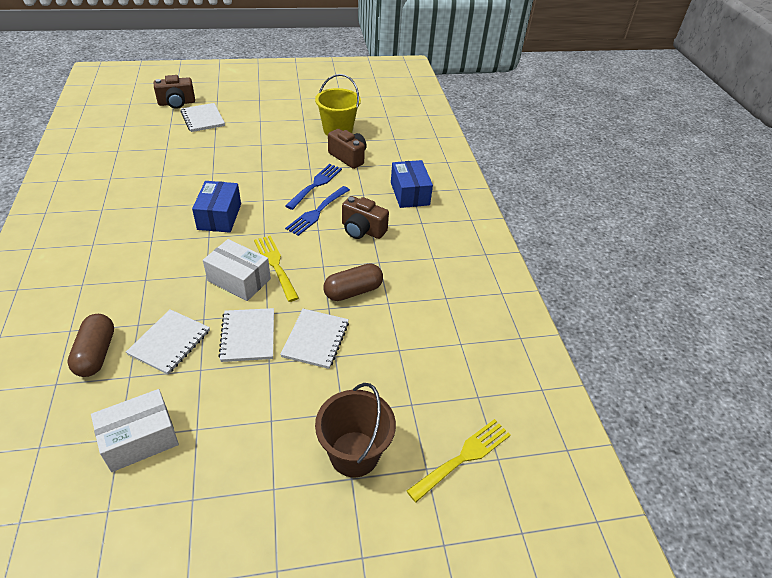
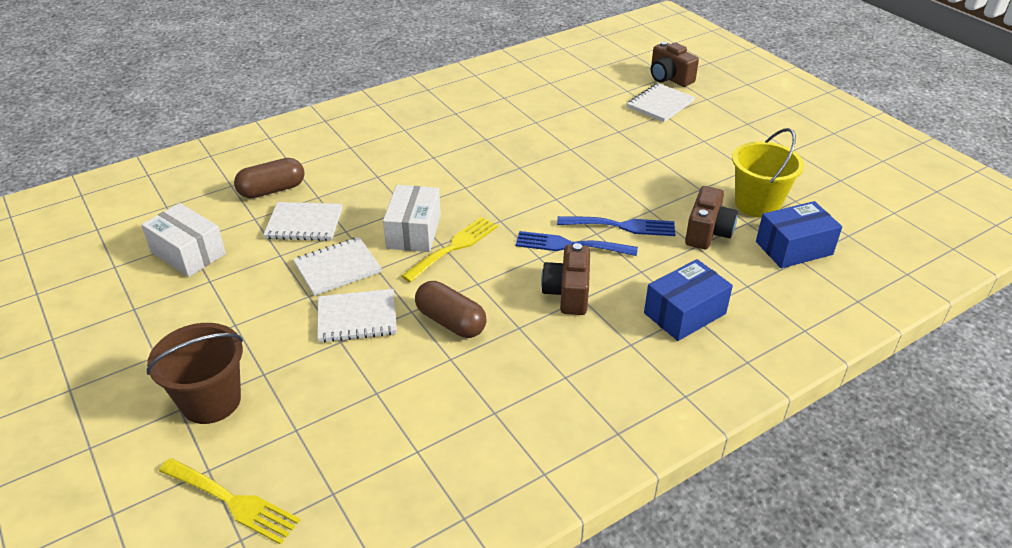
camera: 70 degrees right, 5 degrees down
blue box [192,181,241,233] -> blue box moved to [756,201,842,268]

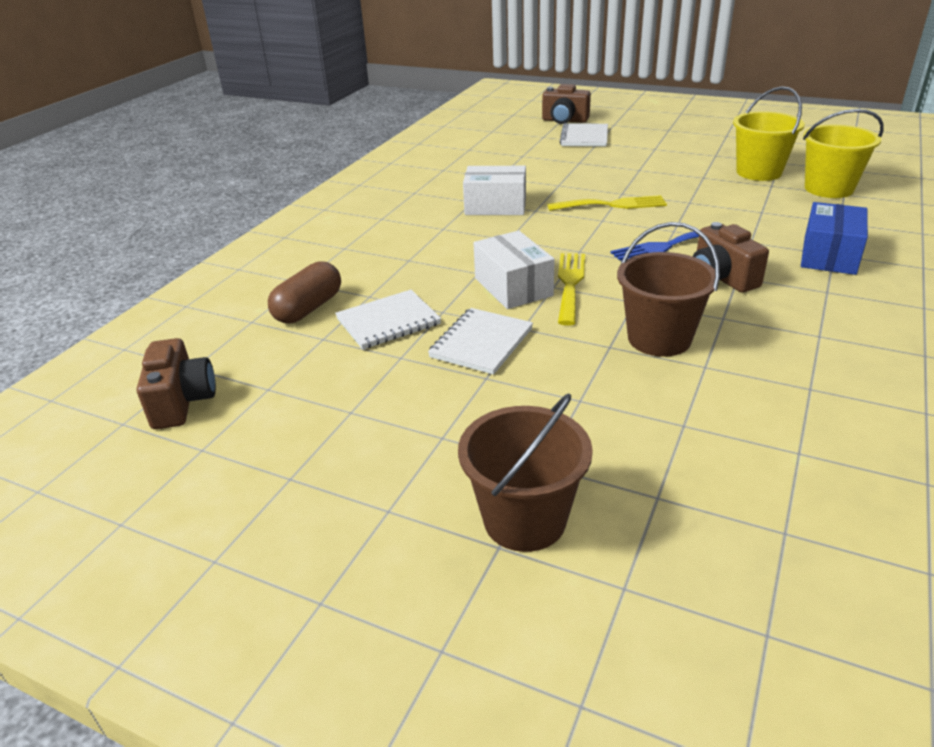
camera: 30 degrees left, 5 degrees down
white box [141,203,226,277] -> white box moved to [463,166,526,215]
yellow fork [159,458,300,545] -> yellow fork moved to [547,195,667,211]
white notebook [317,289,397,343] -> none
brown capsule [415,281,487,338] -> brown bucket [617,222,720,357]
blue fork [557,216,676,236] -> none
brown camera [685,186,738,249] -> brown camera moved to [137,338,216,429]
blue box [756,201,842,268] -> yellow bucket [803,109,884,198]

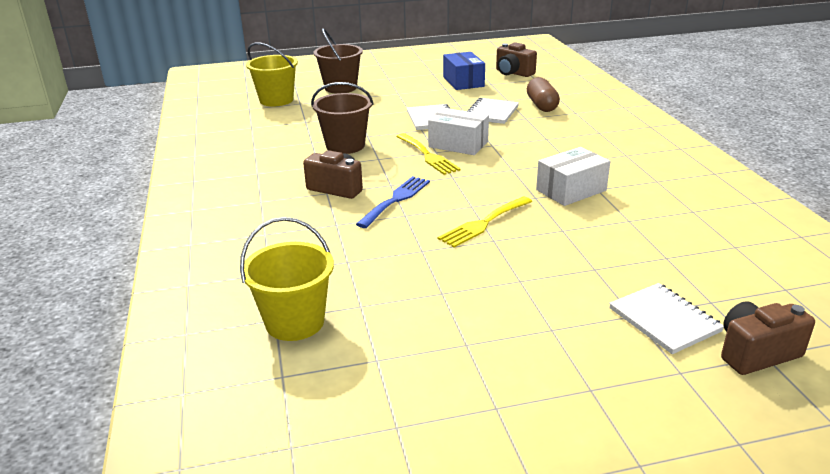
camera: 140 degrees right, 5 degrees down
yellow bucket [733,86,805,181] -> yellow bucket moved to [246,42,298,106]
blue box [801,202,868,275] -> blue box moved to [443,52,485,90]

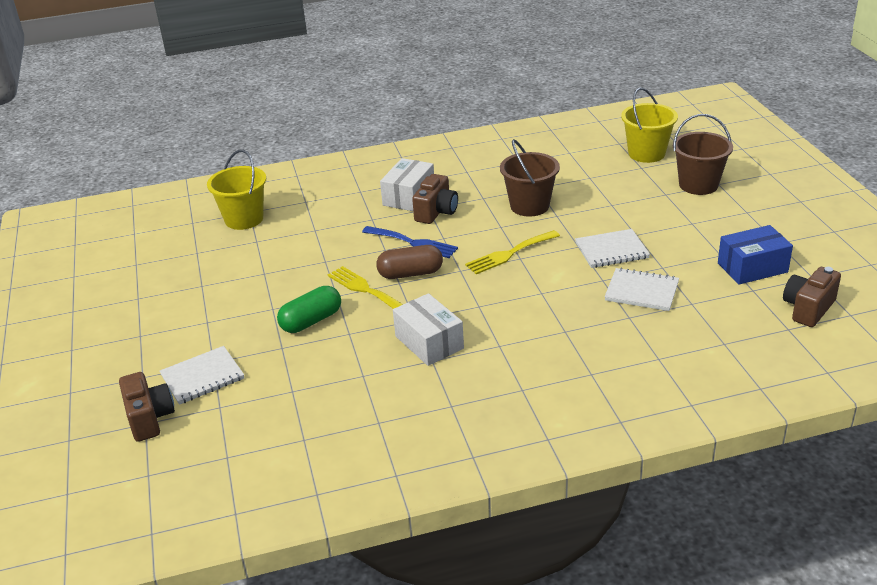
camera: 90 degrees right, 5 degrees up
white box [428,108,489,155] -> white box moved to [380,158,434,211]
brown capsule [527,77,560,112] -> brown capsule moved to [376,245,443,279]
none -> green capsule [277,286,341,333]

